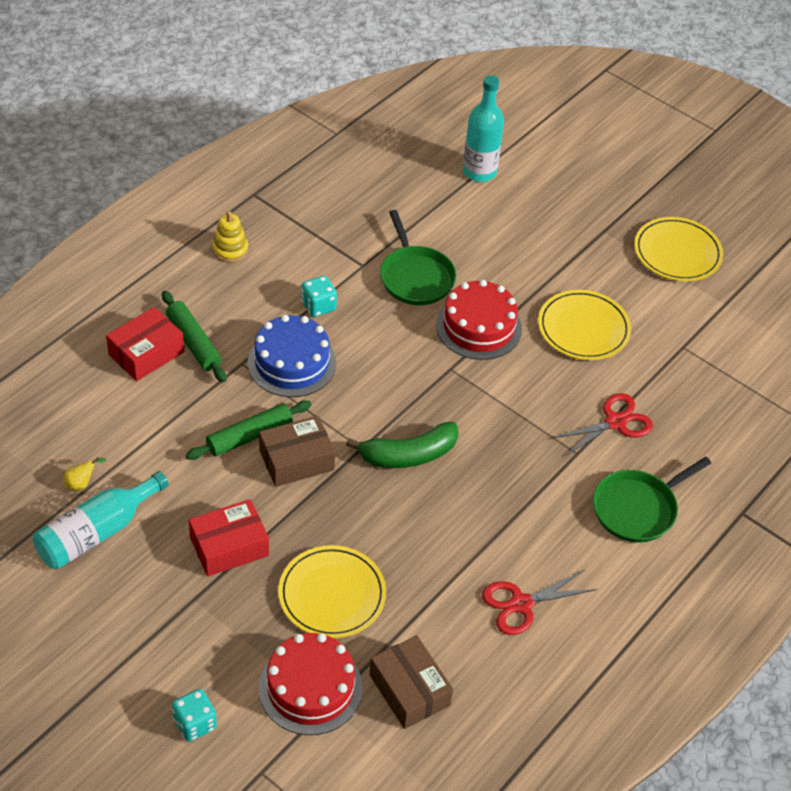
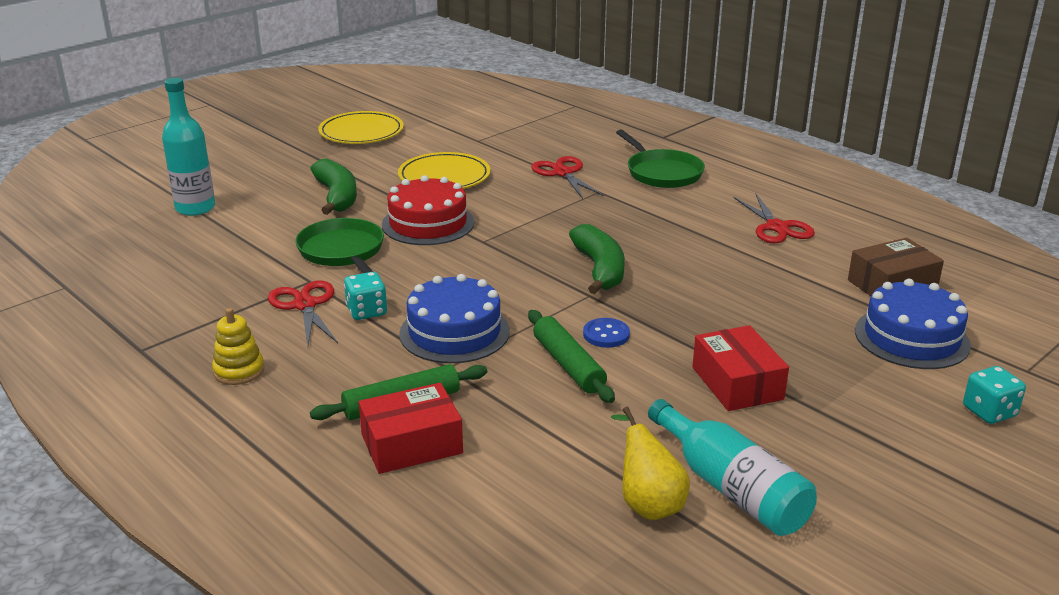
camera: 80 degrees left, 20 degrees down
yellow pear [63,457,106,491] -> yellow pear [611,407,690,520], size x1.80
red box [106,307,184,381] -> red box turned 75 degrees counterclockwise [359,383,463,474]
brown box [259,416,335,487] -> blue button [583,318,630,348]
red cake [259,633,363,735] -> blue cake [855,279,971,369]
yellow plate [278,545,386,638] -> none
green pan [380,210,456,305] -> green pan turned 105 degrees counterclockwise [295,218,384,273]
none -> red scissors [268,280,338,346]
none -> green banana [310,158,357,215]

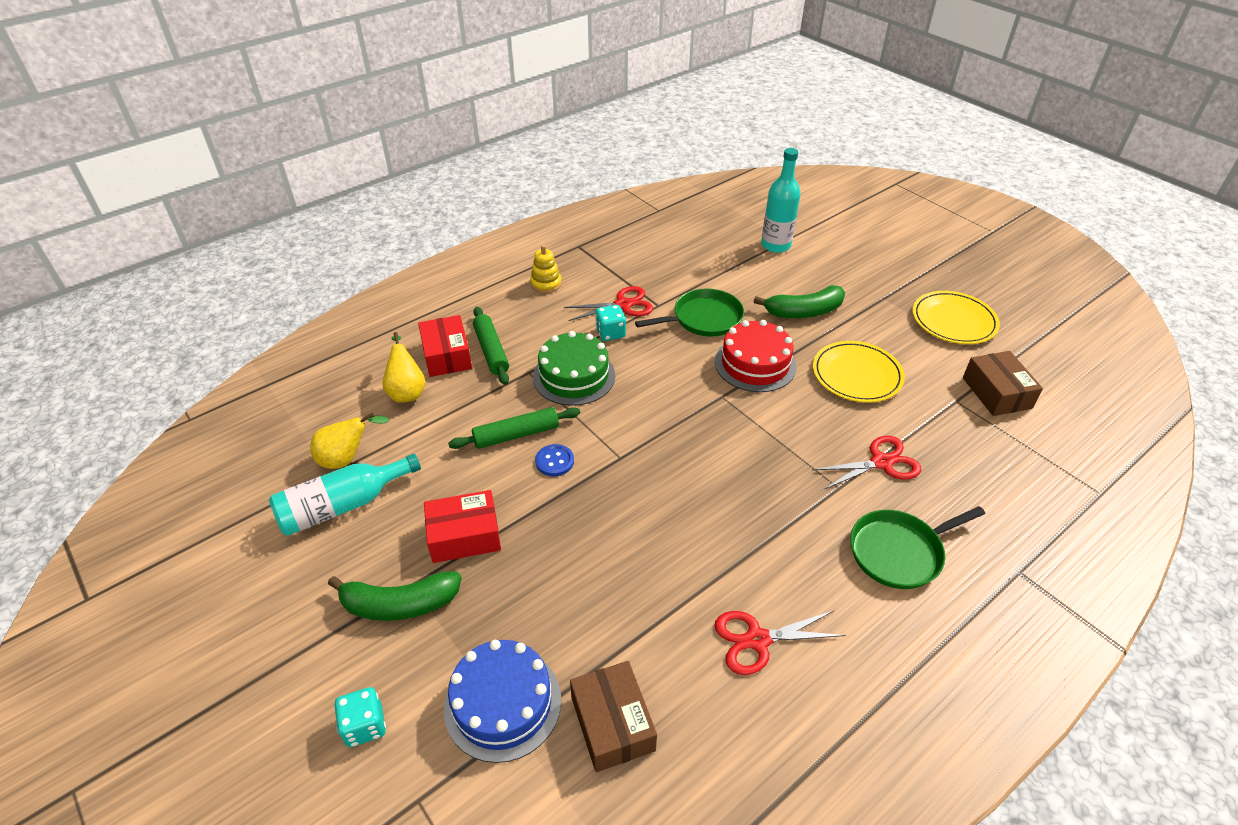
camera: 95 degrees right, 15 degrees up
blue cake [399,274,510,363] -> green cake [533,331,615,406]
green banana [569,224,625,294] -> green banana moved to [328,572,461,621]
none -> yellow pear [382,332,425,403]
none -> brown box [963,351,1043,416]

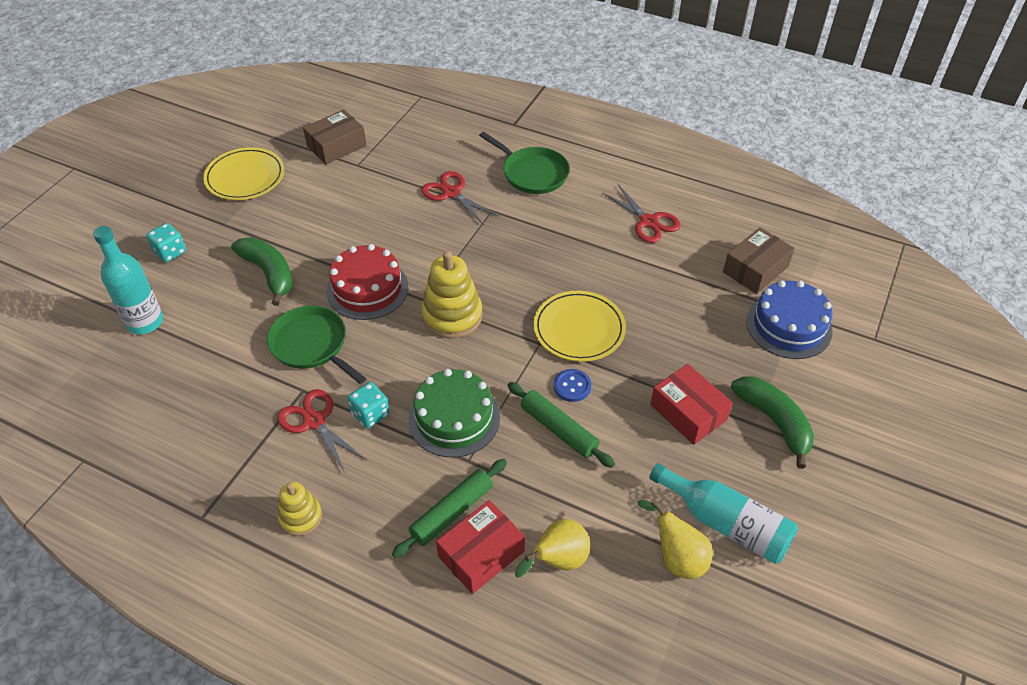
camera: 115 degrees left, 5 degrees up
turquoise dice [334,687,386,747] -> turquoise dice moved to [146,223,186,262]
yellow plate [813,341,905,403] -> yellow plate moved to [533,291,626,362]
none -> yellow stacking toy [421,251,483,339]

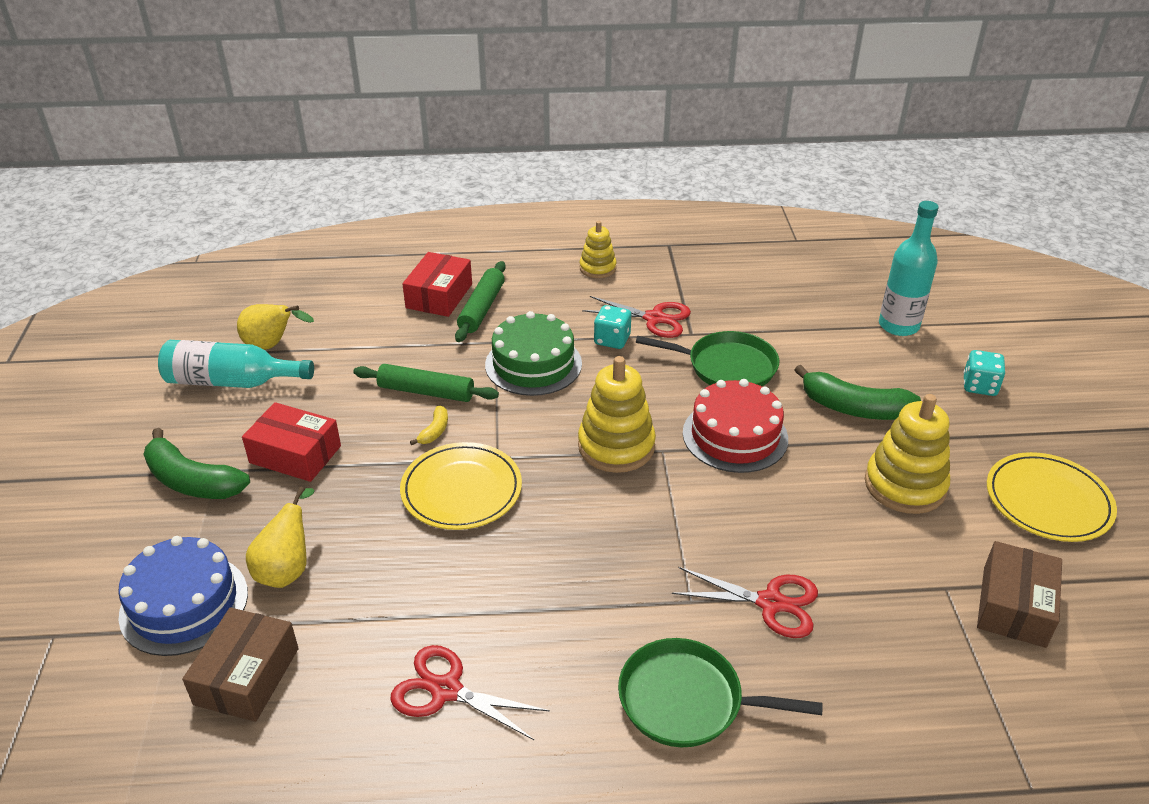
camera: 150 degrees right, 10 degrees down
yellow pear [515,519,590,578] -> yellow pear moved to [246,486,315,588]
blue button [554,369,591,402] -> yellow banana [410,406,448,445]
none -> yellow stacking toy [865,394,950,514]

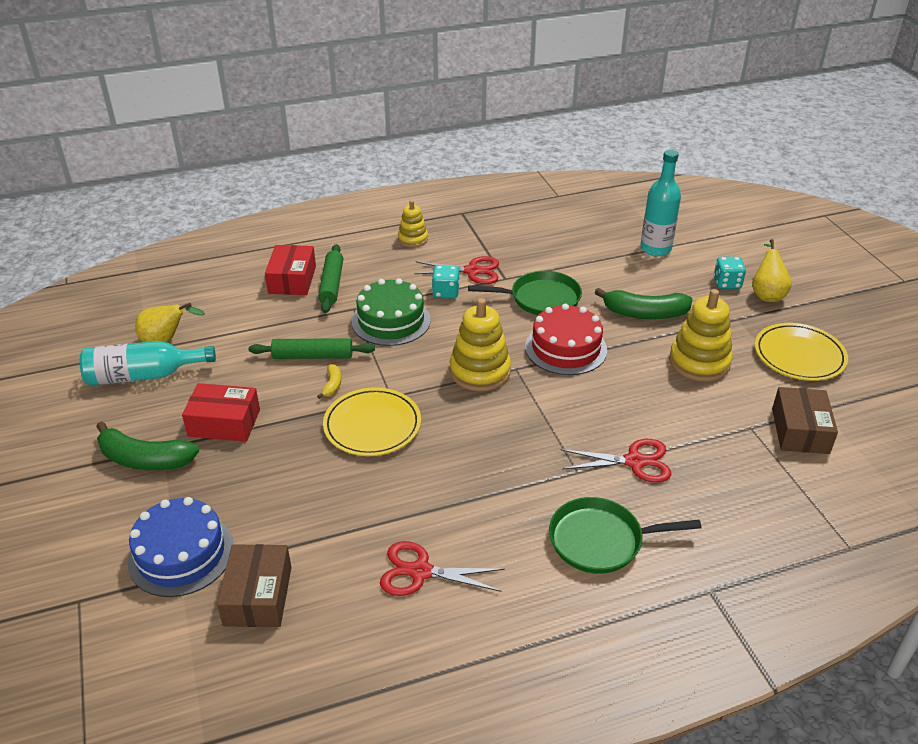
camera: 15 degrees left, 0 degrees up
yellow pear [246,486,315,588] -> yellow pear moved to [752,239,792,302]

